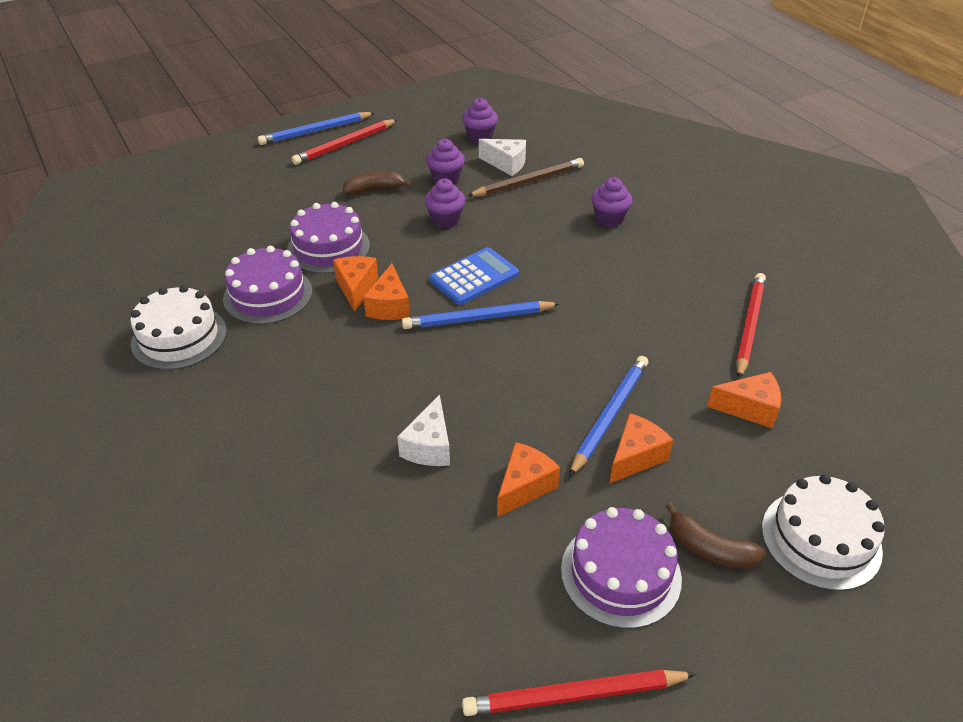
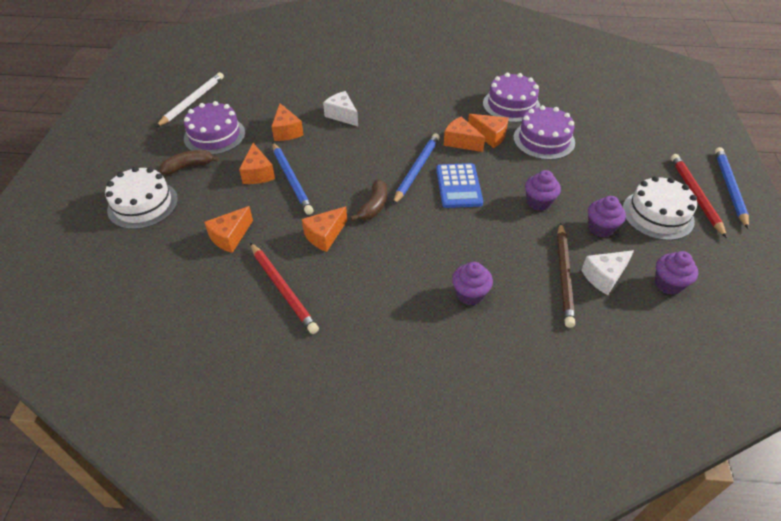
camera: 125 degrees right, 5 degrees up
white cake [130,285,227,370] -> white cake moved to [622,176,697,240]
brown banana [343,171,412,195] -> brown banana moved to [350,179,387,221]
red pencil [462,669,696,716] -> white pencil [156,72,224,127]
none -> orange cheese [302,206,347,252]

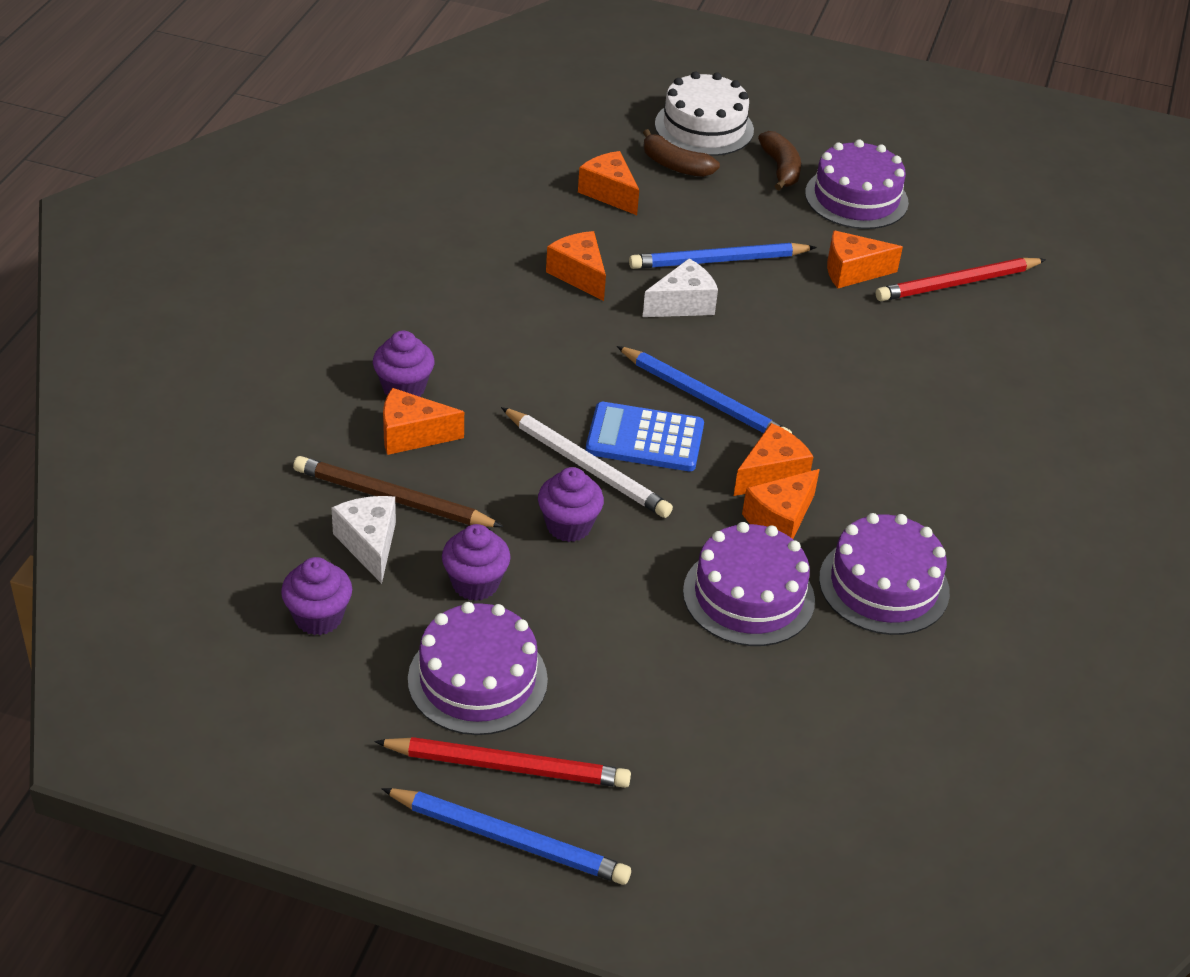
camera: 100 degrees right, 5 degrees down
white pencil [156,72,224,127] -> white pencil moved to [501,407,673,518]
orange cheese [239,143,275,184] -> orange cheese moved to [383,388,464,455]
red pencil [250,243,319,334] -> red pencil moved to [876,258,1046,301]
white cheese [323,91,358,126] -> white cheese moved to [642,259,718,317]
brown banana [350,179,387,221] -> brown banana moved to [643,129,720,177]
white cake [622,176,697,240] -> purple cake [408,602,548,735]

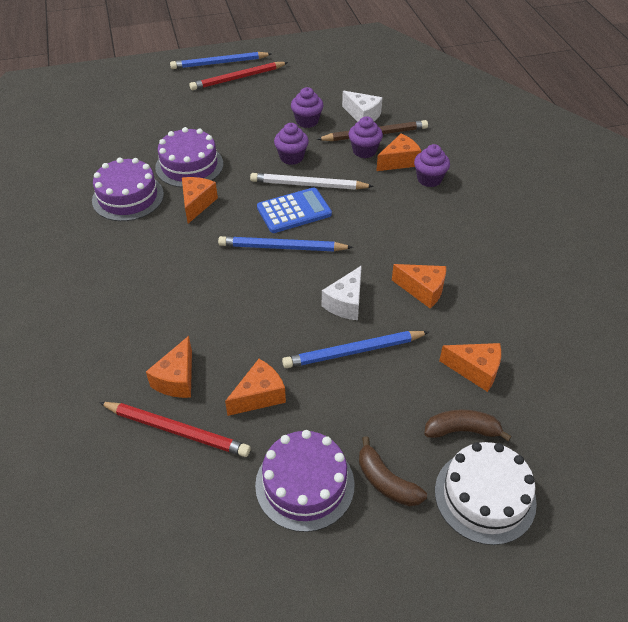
camera: 150 degrees right, 5 degrees up
purple cupcake [281,557,352,635] -> purple cupcake moved to [349,116,383,158]
purple cake [408,602,548,735] -> none
blue pencil [629,243,817,269] -> blue pencil turned 150 degrees counterclockwise [282,331,429,368]
orange cheese [734,423,814,496] -> orange cheese moved to [146,336,192,398]
red pencil [876,258,1046,301] -> red pencil turned 75 degrees clockwise [99,402,250,457]

